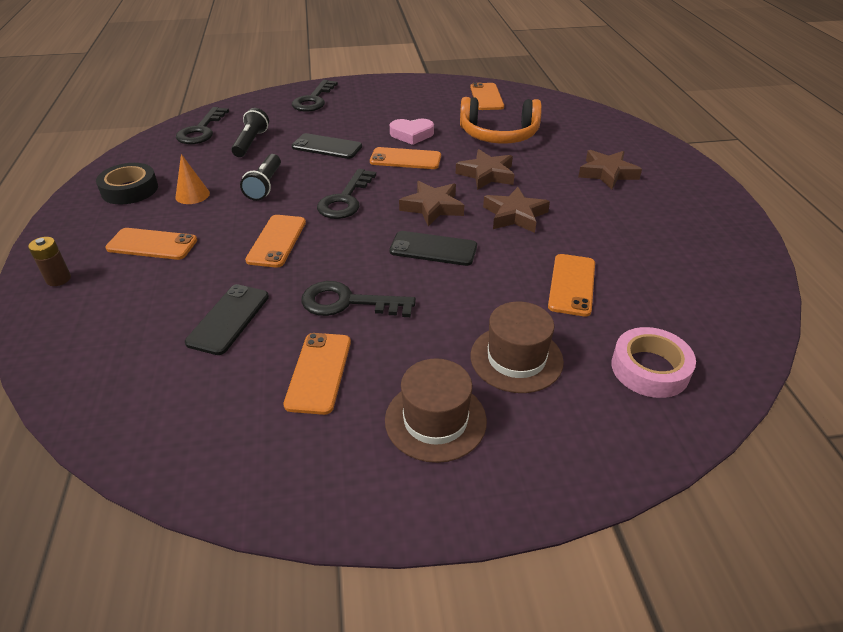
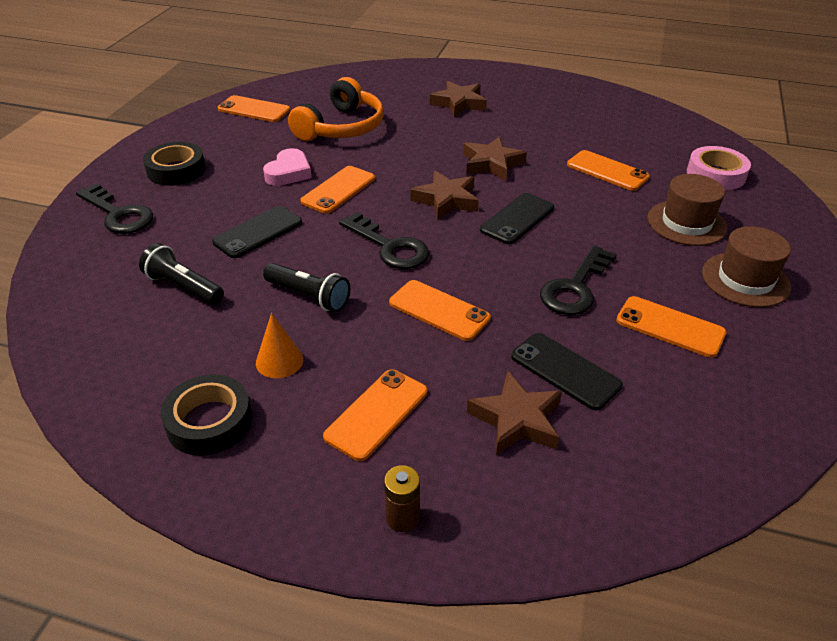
camera: 65 degrees left, 0 degrees up
black key [176,107,229,144] -> none
brown star [456,149,515,190] -> brown star moved to [467,371,562,455]
none -> black tape [143,142,206,186]

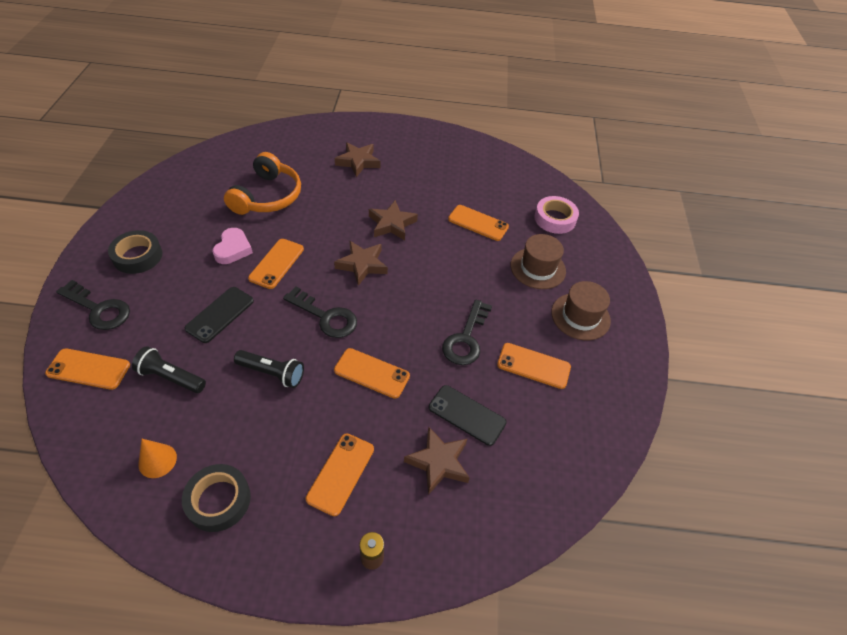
camera: 15 degrees left, 10 degrees up
orange phone [218,95,290,122] -> orange phone moved to [45,348,130,390]
orange cone [256,313,303,378] -> orange cone moved to [138,439,177,478]
black phone [480,193,554,244] -> none

